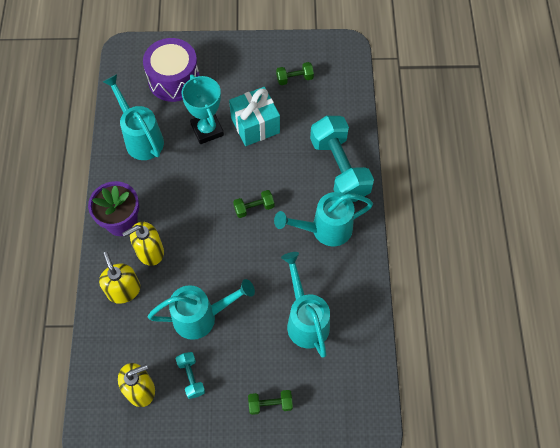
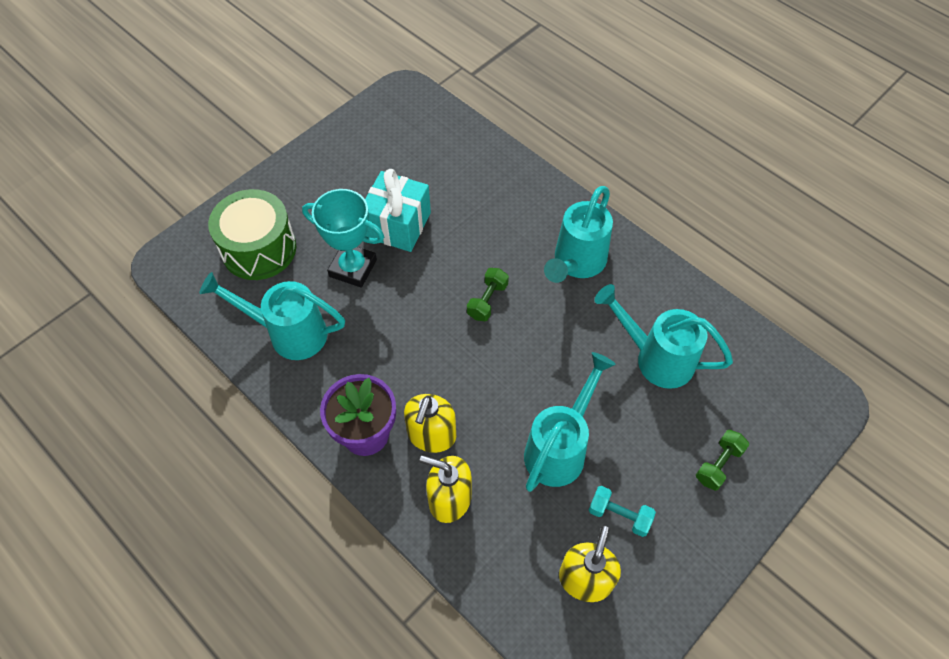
camera: 45 degrees left, 5 degrees down
purple drum [143,38,199,102] -> green drum [208,189,296,280]
green dumbbell [276,62,314,85] -> none
turquoise dumbbell [310,116,374,202] -> none

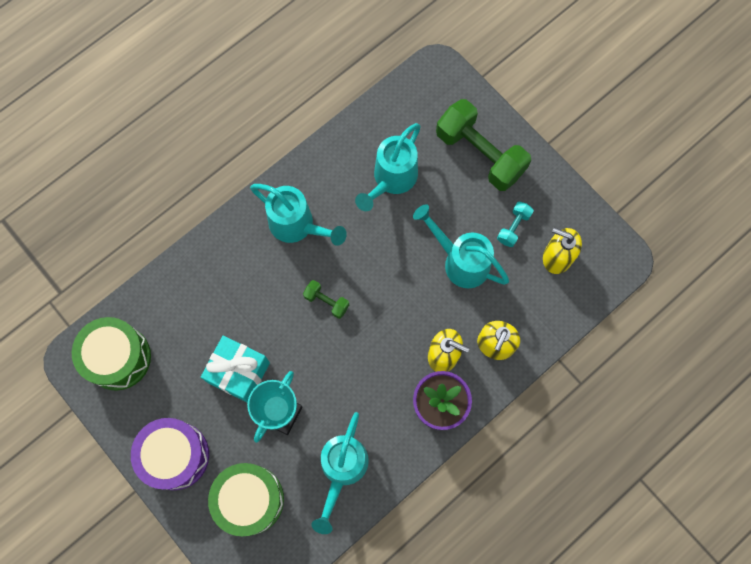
camera: 85 degrees left, 15 degrees up
green dumbbell [696,430,749,491] -> green dumbbell [436,99,531,191], size x2.20
none -> green drum [72,317,151,391]
none -> purple drum [131,418,209,490]

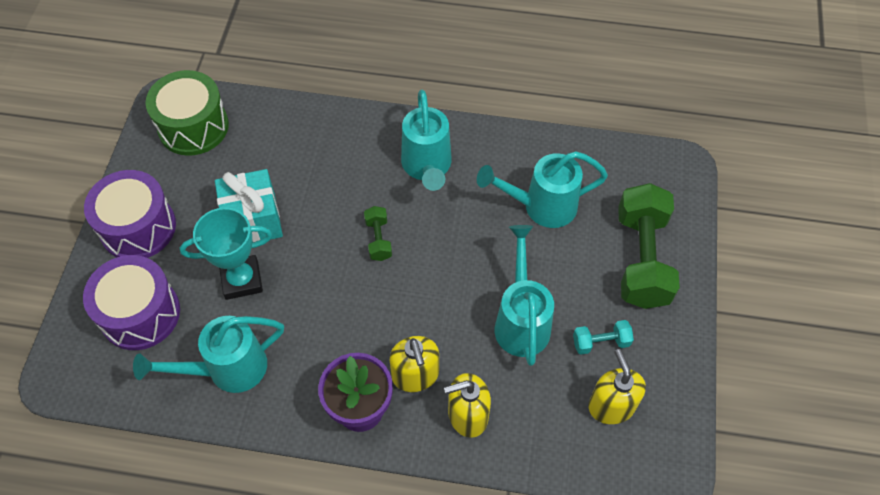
camera: 50 degrees right, 15 degrees down
green drum [208,463,284,536] -> purple drum [83,255,180,350]

